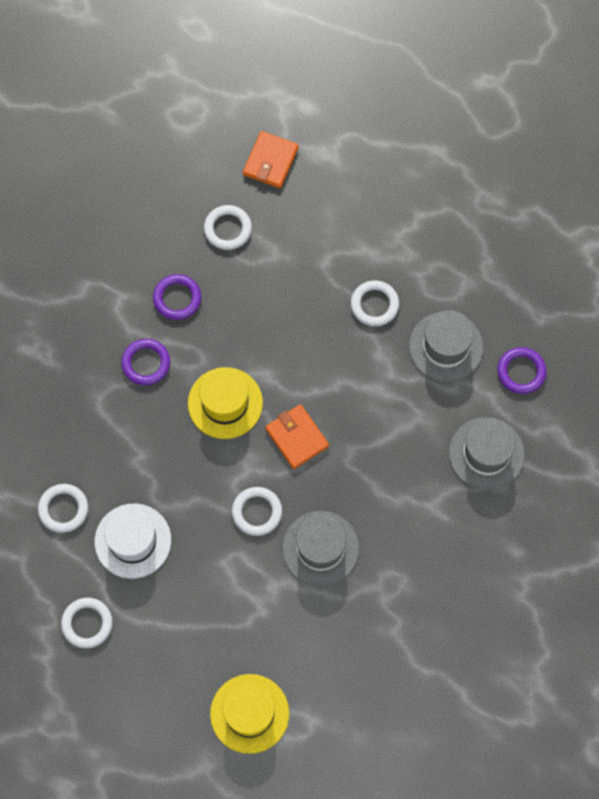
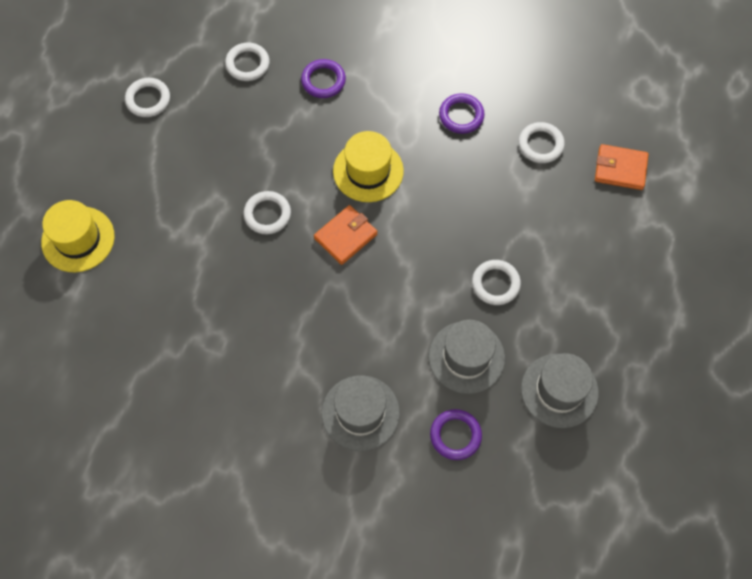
camera: 80 degrees right, 5 degrees down
white hat [95,504,171,579] -> none
purple ring [121,339,170,385] -> purple ring moved to [301,59,346,98]
grey hat [282,511,359,586] -> grey hat moved to [521,353,599,428]

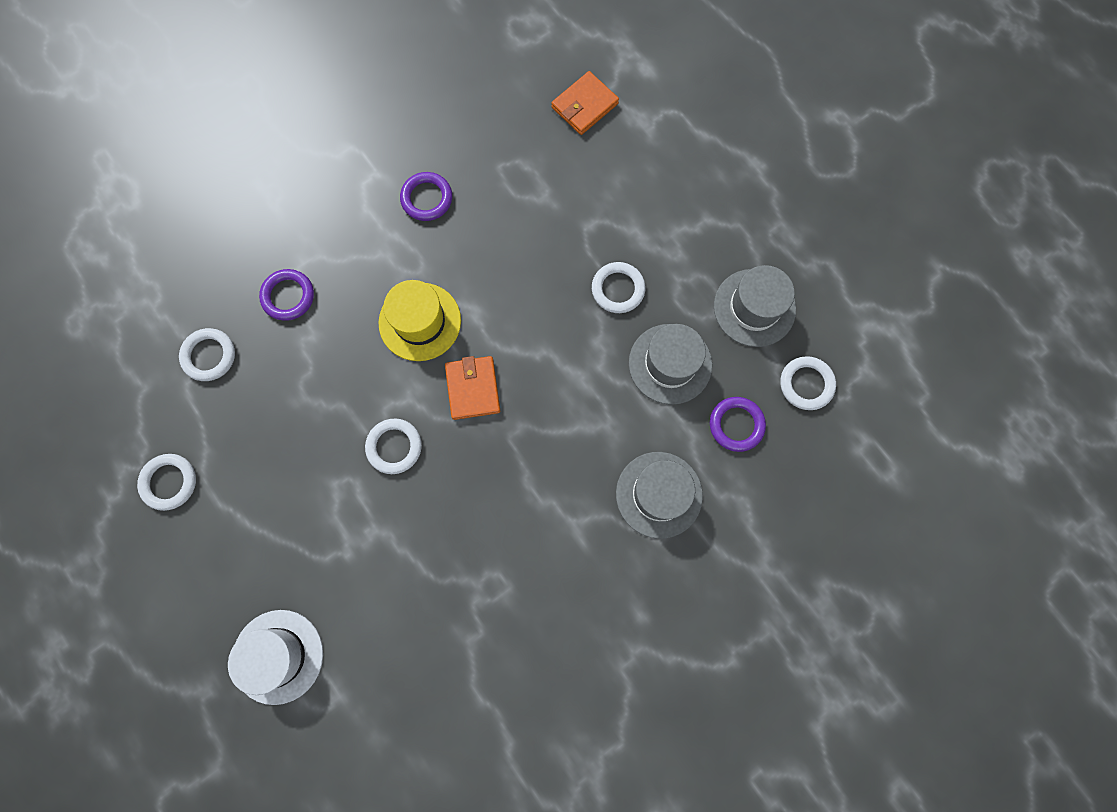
camera: 55 degrees left, 10 degrees up
yellow hat [41,200,115,272] -> white hat [228,610,323,705]
white ring [519,122,565,163] -> white ring moved to [780,356,836,410]

